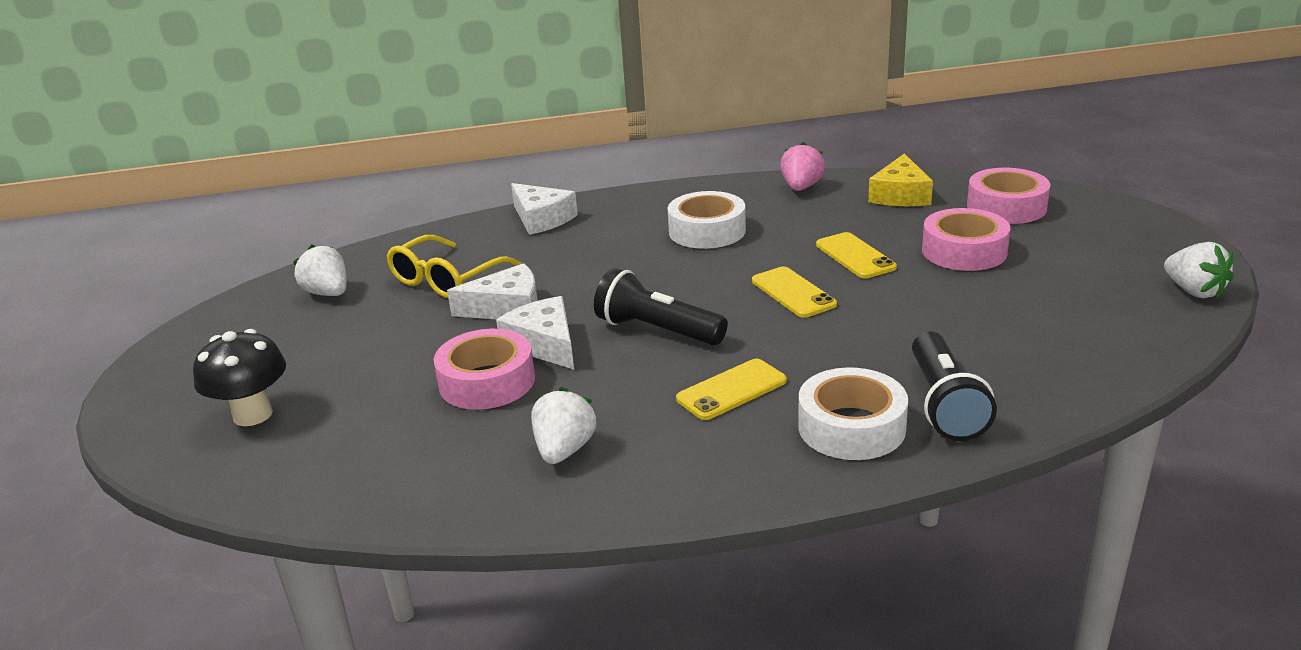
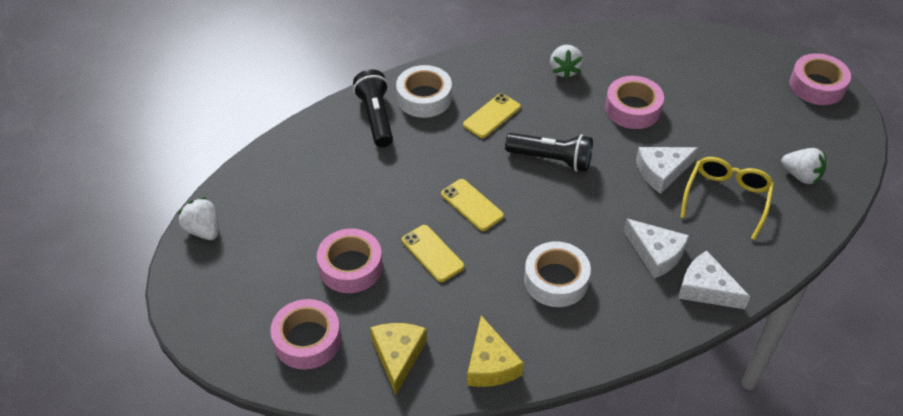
camera: 165 degrees right, 20 degrees up
black mushroom [193,329,286,426] -> none
white cheese [496,296,574,369] -> white cheese moved to [624,218,689,279]
pink strawberry [780,142,825,191] -> yellow cheese [467,315,524,387]
none -> pink tape [789,53,851,105]

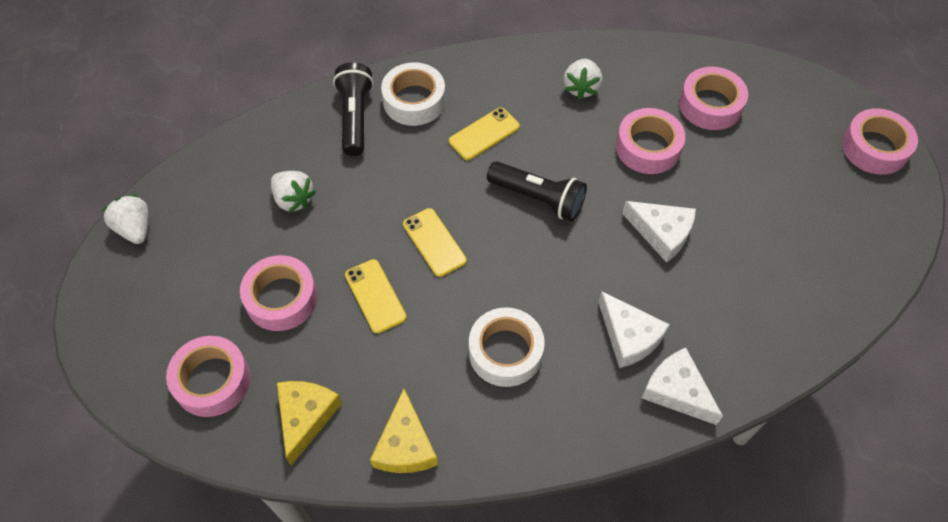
camera: 10 degrees right, 10 degrees up
white cheese [636,147,698,194] -> white cheese turned 135 degrees counterclockwise [622,201,696,263]
yellow glasses [680,157,774,240] -> none
white strawberry [781,148,826,184] -> white strawberry moved to [271,171,316,213]
none -> pink tape [679,67,748,130]

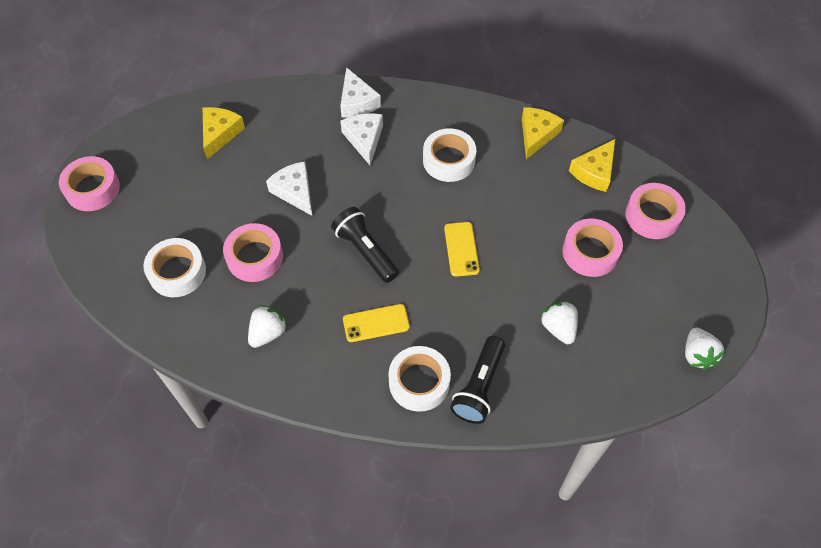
camera: 155 degrees left, 0 degrees up
yellow phone [345,259,407,334] -> none
pink tape [679,67,748,130] -> white tape [143,238,206,297]
none -> yellow cheese [203,107,245,159]

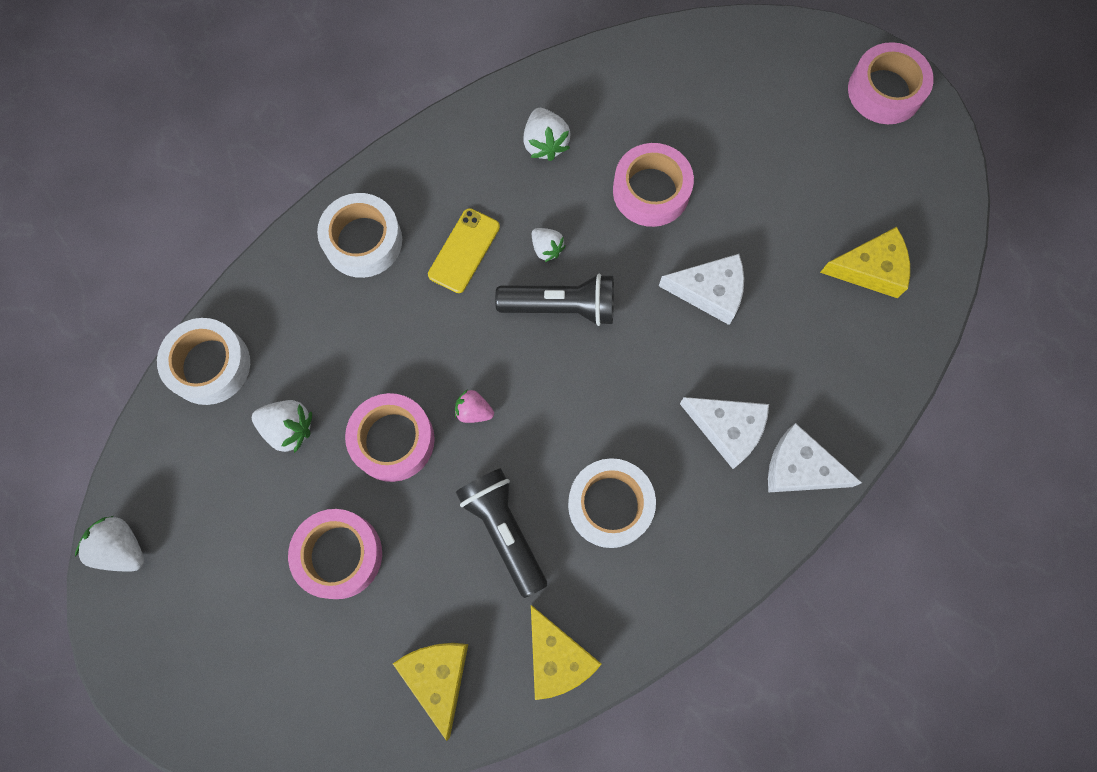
camera: 130 degrees right, 15 degrees up
white tape [143,238,206,297] -> white tape moved to [157,318,250,405]
yellow cheese [203,107,245,159] -> yellow cheese turned 60 degrees counterclockwise [820,227,910,298]
yellow phone [444,222,480,277] -> pink strawberry [455,389,494,423]
black flashlight [450,336,505,424] -> black flashlight moved to [456,468,547,598]
pink tape [625,183,686,239] -> pink tape moved to [345,393,435,482]
none -> white strawberry [532,228,566,262]

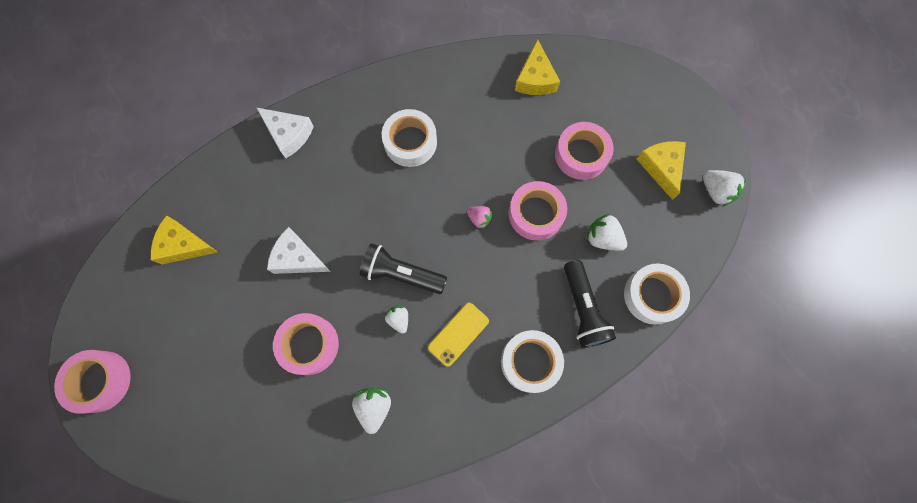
camera: 165 degrees left, 0 degrees up
black flashlight [456,468,547,598] -> black flashlight moved to [564,260,616,348]
yellow cheese [531,605,602,700] -> yellow cheese moved to [637,141,686,200]
white cheese [680,397,769,469] -> none

